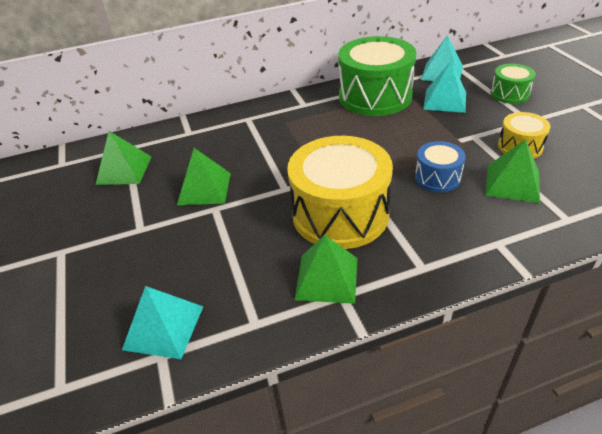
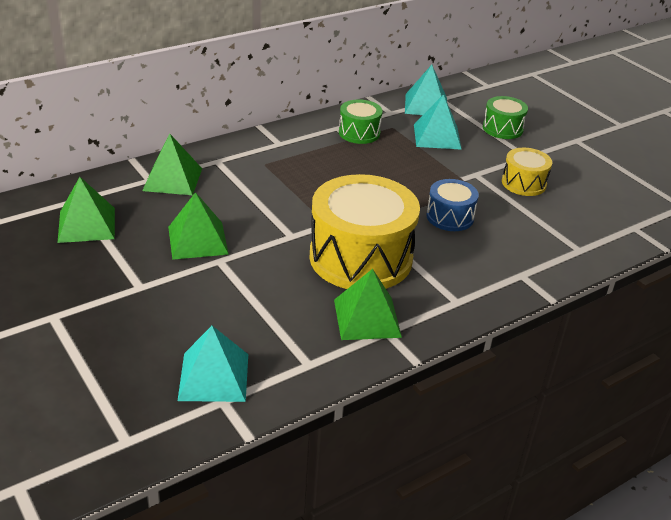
camera: 20 degrees left, 5 degrees down
green drum [338,36,417,116] -> green drum [339,99,383,144], size x0.50
green pyramid [486,139,540,203] -> green pyramid moved to [142,134,202,195]

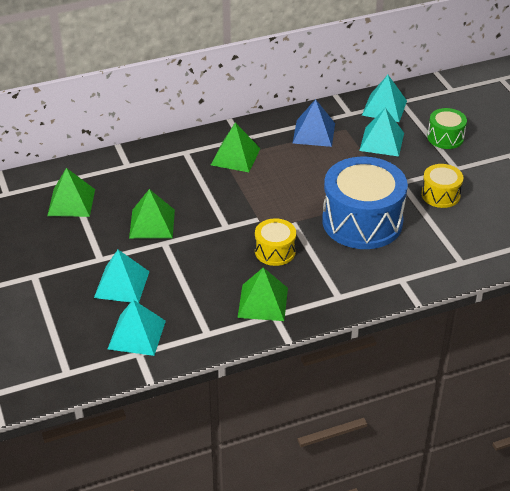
camera: 15 degrees right, 5 degrees up
green pyramid [142,134,202,195] -> green pyramid moved to [211,123,261,172]
yellow drum [310,174,420,289] -> yellow drum [255,218,296,266], size x0.50
green drum [339,99,383,144] -> blue pyramid [293,99,335,147]
blue drum [427,179,479,231] -> blue drum [322,157,408,249], size x2.02
none -> turquoise pyramid [94,250,150,303]

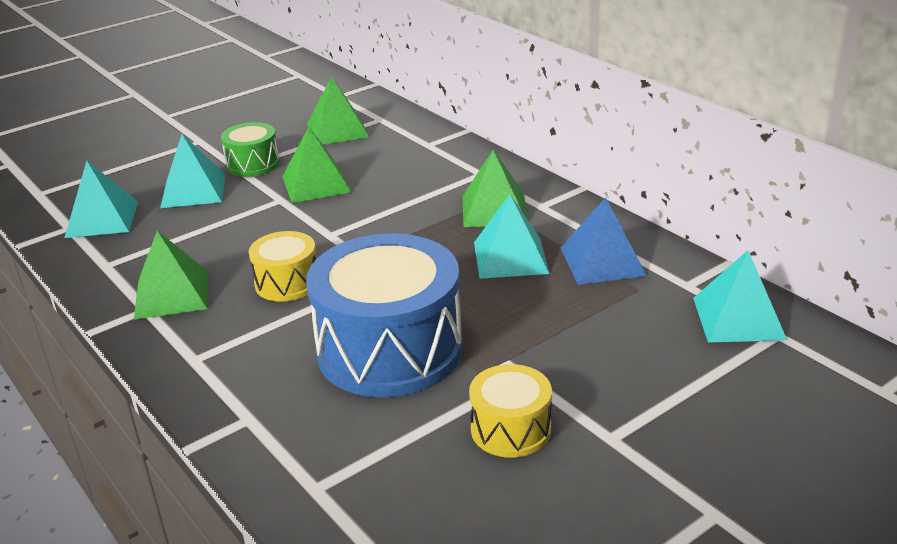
camera: 75 degrees right, 10 degrees down
turquoise pyramid [359,108,404,157] -> turquoise pyramid moved to [474,194,550,279]
green drum [427,108,467,149] -> green drum moved to [221,122,280,177]

